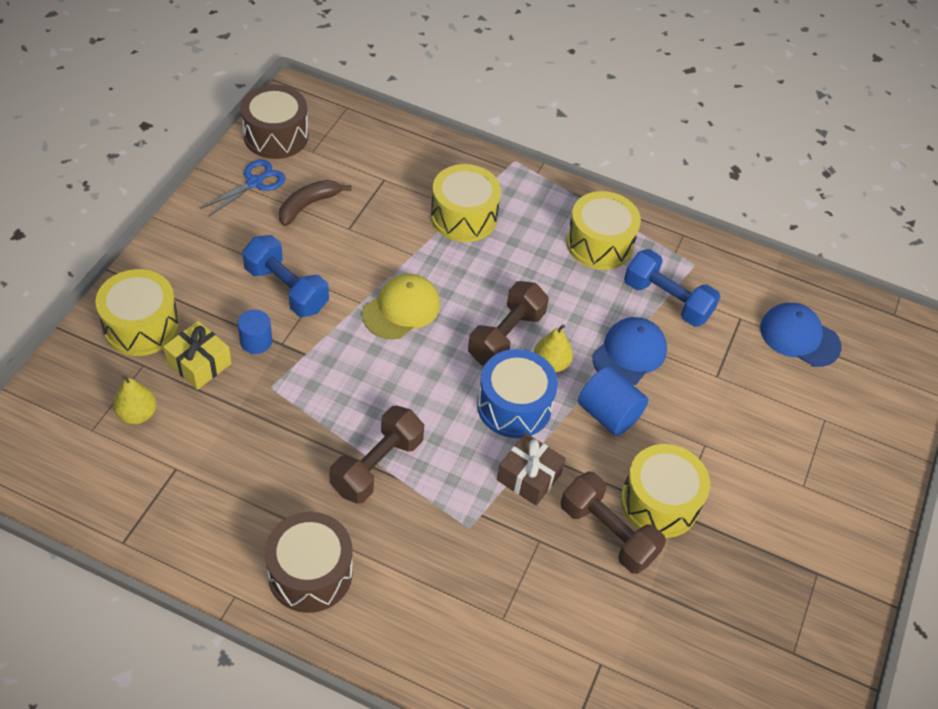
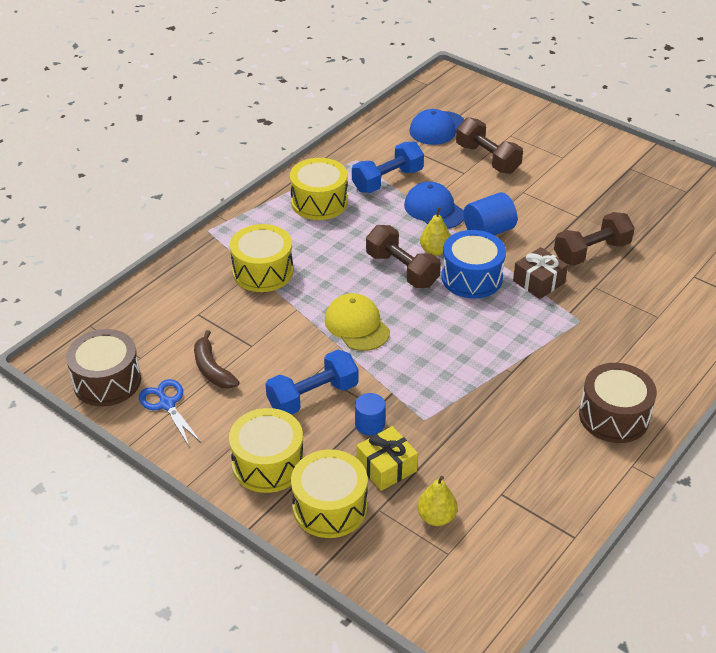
camera: 70 degrees left, 10 degrees down
brown dumbbell [329,406,424,504] -> brown dumbbell moved to [456,117,523,174]
yellow drum [621,444,710,538] -> yellow drum moved to [229,408,304,493]

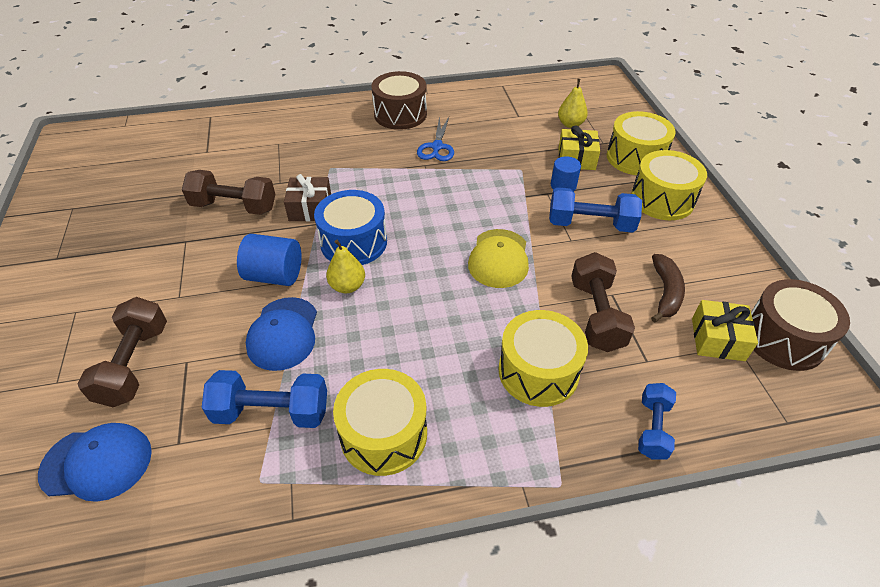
camera: 140 degrees left, 5 degrees up
blue scissors [139,379,202,446] -> blue scissors moved to [417,117,454,161]
brown dumbbell [366,225,441,288] -> brown dumbbell moved to [571,252,635,352]
none -> blue dumbbell [638,383,676,459]
none -> yellow gift [692,300,758,361]

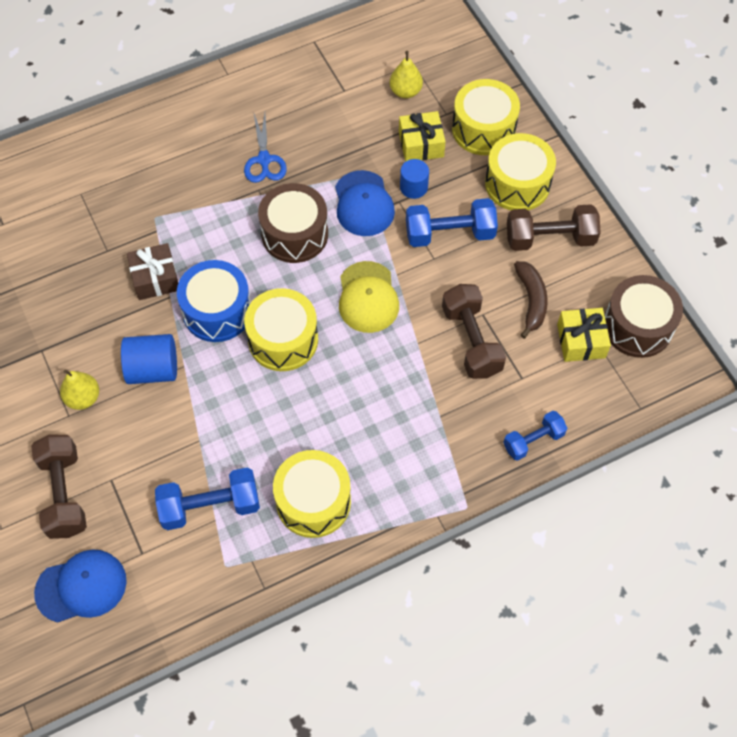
camera: 15 degrees left, 15 degrees up
brown dumbbell [182,170,275,215] -> brown dumbbell moved to [507,204,601,251]
blue cap [246,297,317,371] -> blue cap moved to [335,170,395,236]
yellow pear [326,240,365,293] -> yellow pear moved to [60,370,99,410]
brown drum [371,71,427,130] -> brown drum moved to [258,183,328,263]
yellow drum [499,310,588,407] -> yellow drum moved to [244,288,318,371]
blue dumbbell [638,383,676,459] -> blue dumbbell turned 60 degrees clockwise [503,411,567,461]

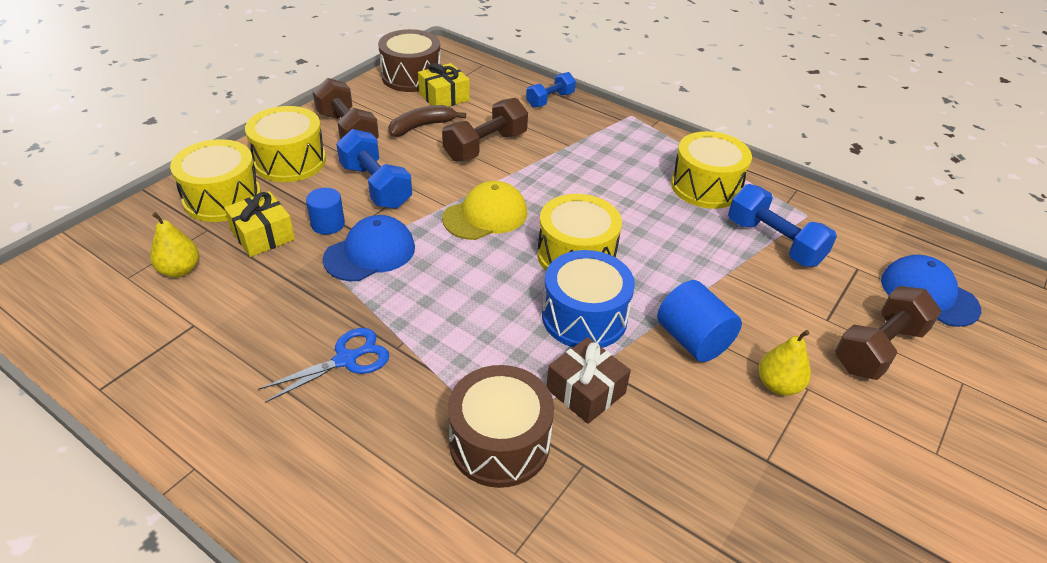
camera: 120 degrees left, 20 degrees down
brown drum [258,183,328,263] -> brown drum moved to [448,365,554,488]
blue dumbbell [503,411,567,461] -> blue dumbbell turned 75 degrees counterclockwise [526,72,576,108]

